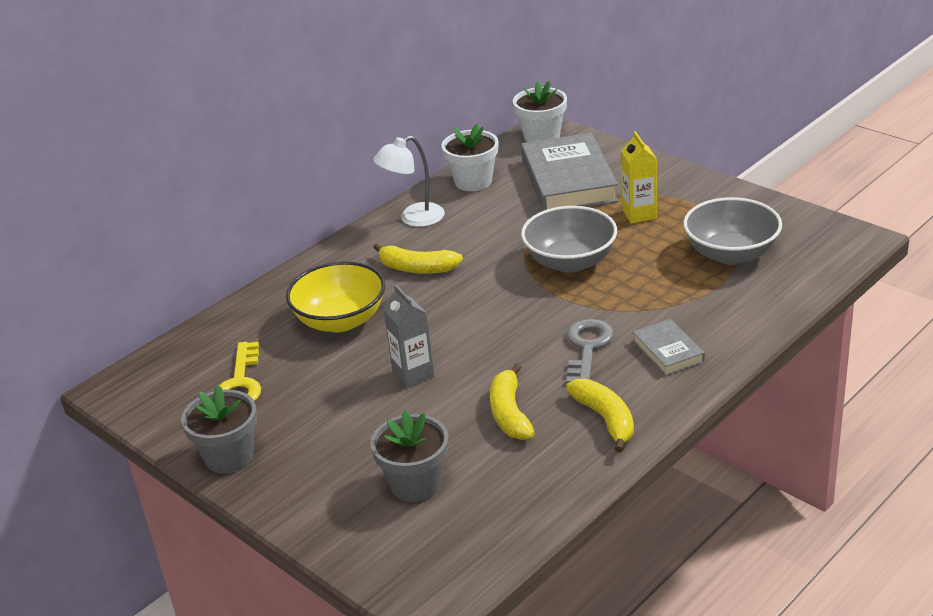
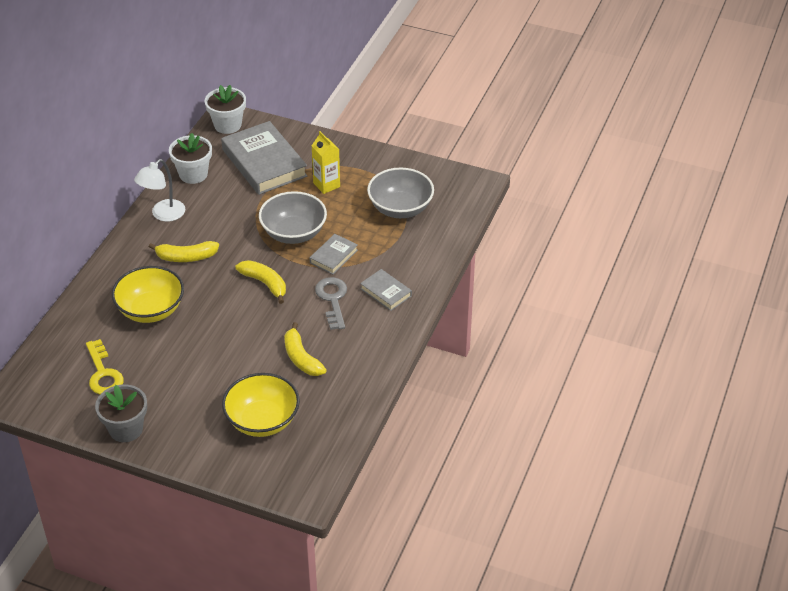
camera: 25 degrees left, 10 degrees up
grey flower pot [370,410,449,502] -> yellow bowl [222,373,300,437]
grey carton [383,285,435,388] -> none
yellow banana [566,379,634,452] -> yellow banana moved to [235,260,286,304]
none -> grey book [310,234,358,274]

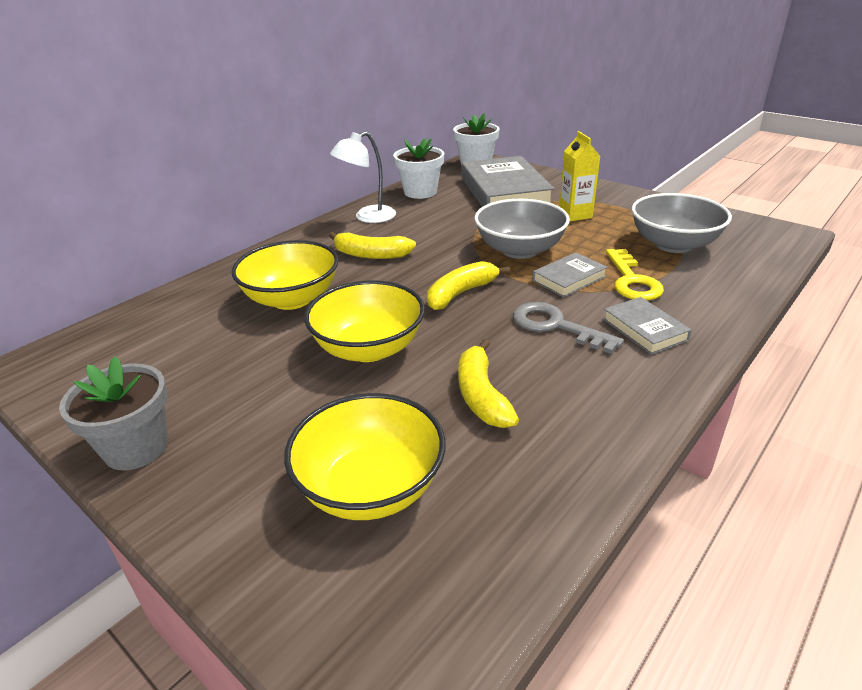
camera: 20 degrees right, 10 degrees down
yellow key [86,339,124,394] -> yellow key moved to [606,249,664,301]
yellow banana [235,260,286,304] -> yellow banana turned 105 degrees counterclockwise [427,261,510,310]
grey key [315,277,347,330] -> grey key turned 60 degrees counterclockwise [513,302,624,354]
none -> yellow bowl [304,280,425,362]

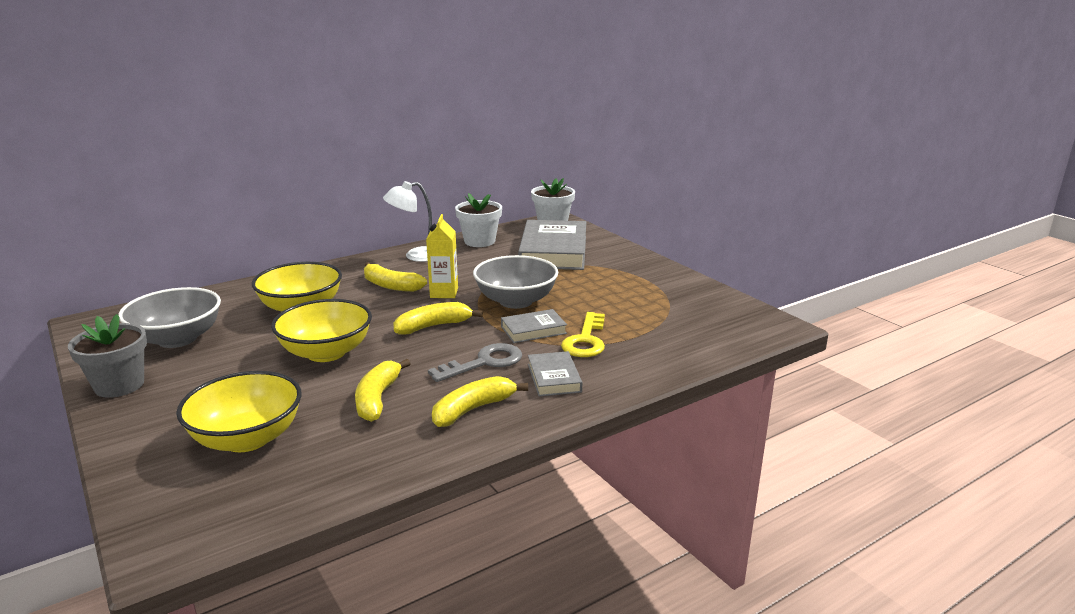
camera: 15 degrees right, 10 degrees down
grey key [513,302,624,354] -> grey key turned 90 degrees clockwise [428,343,522,382]
yellow carton [559,131,600,221] -> yellow carton moved to [426,214,458,298]
grey bowl [632,193,732,253] -> grey bowl moved to [118,287,221,348]
none -> yellow banana [432,376,528,427]

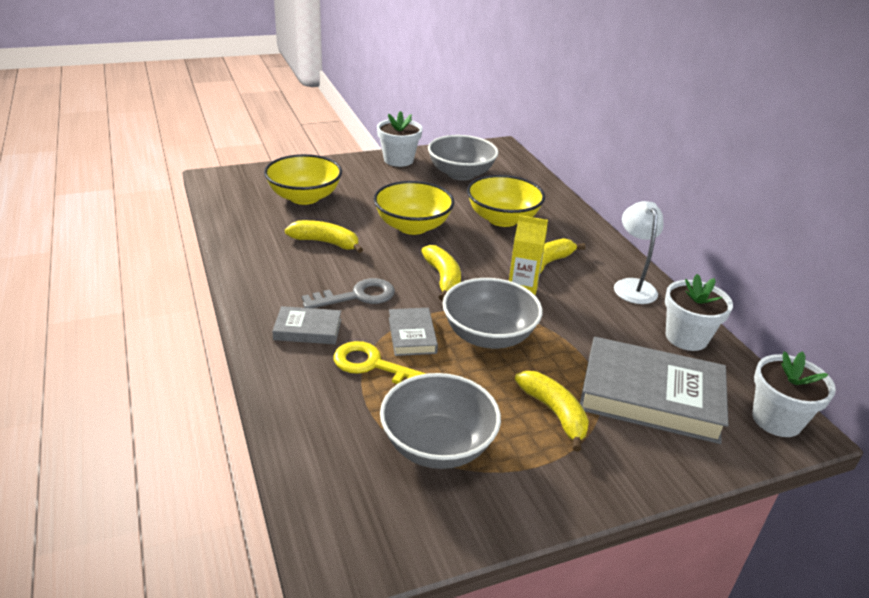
camera: 100 degrees right, 10 degrees up
grey flower pot [68,314,147,398] -> white flower pot [377,111,423,167]
grey key [428,343,522,382] -> grey key turned 90 degrees counterclockwise [302,278,395,308]
yellow banana [432,376,528,427] -> yellow banana moved to [515,371,589,452]
none -> grey bowl [380,373,501,469]

